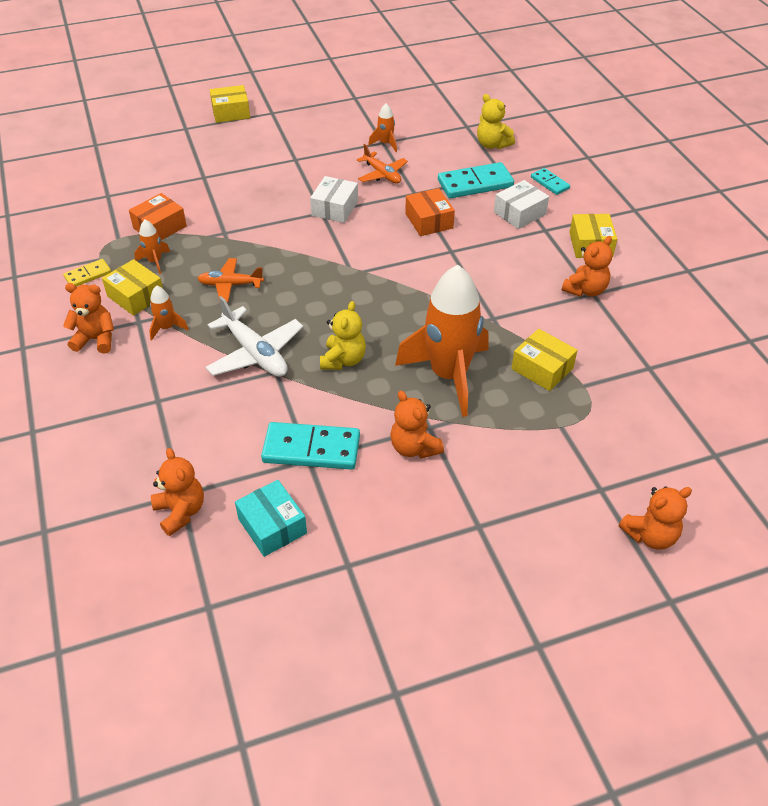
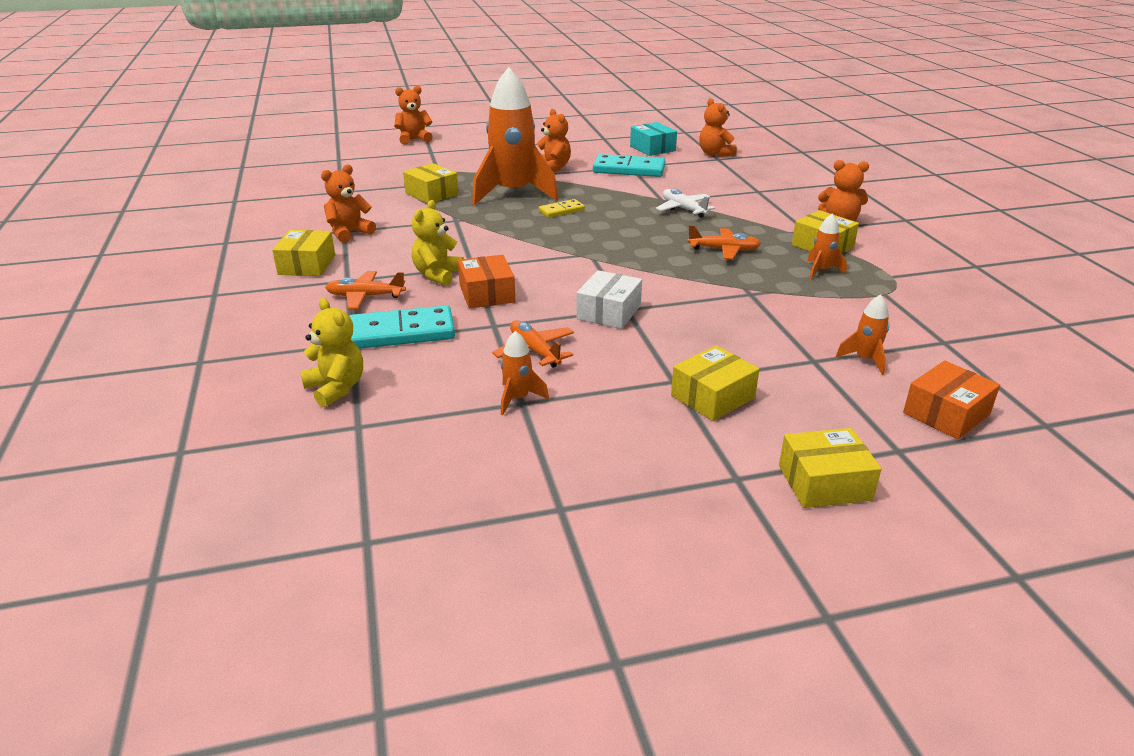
camera: 175 degrees left, 15 degrees down
yellow domino [63,259,111,287] -> yellow domino moved to [539,199,585,218]
orange box [129,193,187,240] -> orange box moved to [903,361,1000,439]
orange rocket [149,285,189,341] -> orange rocket moved to [836,294,889,375]
white plane [205,296,303,377] -> white plane [656,189,715,218], size x0.65
yellow teddy bear [320,301,366,370] -> yellow teddy bear moved to [412,200,464,286]
white box [494,180,549,229] -> orange plane [325,271,406,309]
turquoise domino [531,168,570,195] -> none
none -> yellow box [671,346,759,421]

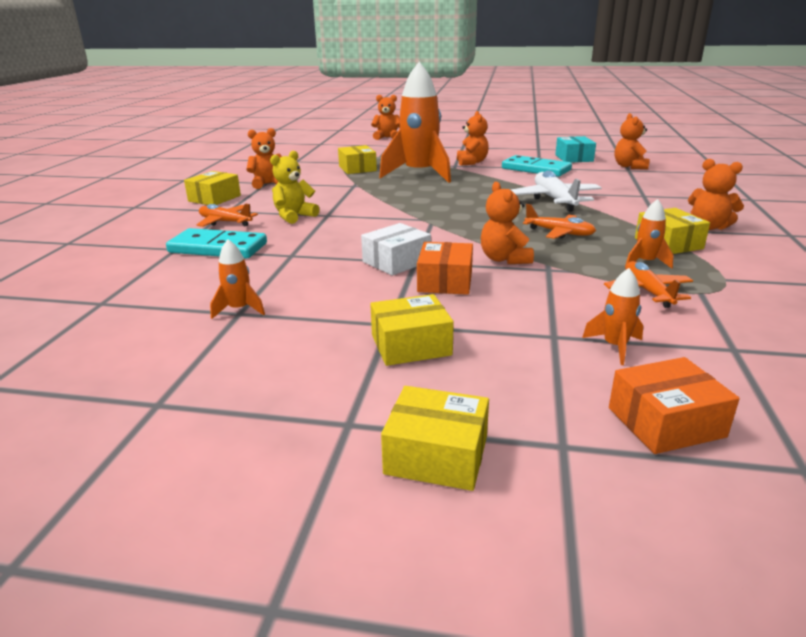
camera: 25 degrees right, 5 degrees down
yellow teddy bear [300,298,363,407] -> none
orange box [458,255,515,309] -> orange box moved to [417,242,473,295]
orange plane [492,320,574,368] -> orange plane moved to [604,261,693,308]
yellow domino [539,199,585,218] -> none
white plane [656,189,715,218] -> white plane [511,170,602,212], size x1.53
none -> orange teddy bear [481,182,534,264]

